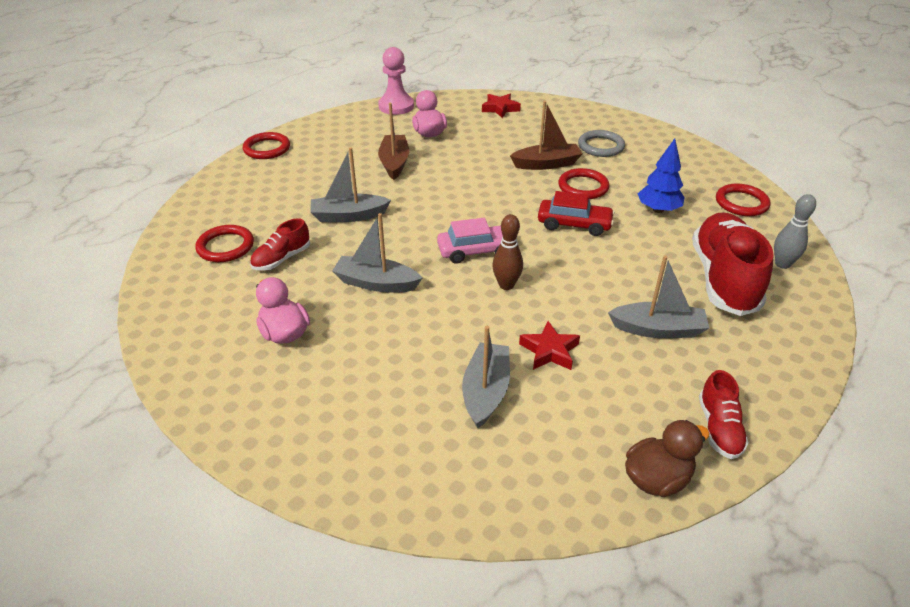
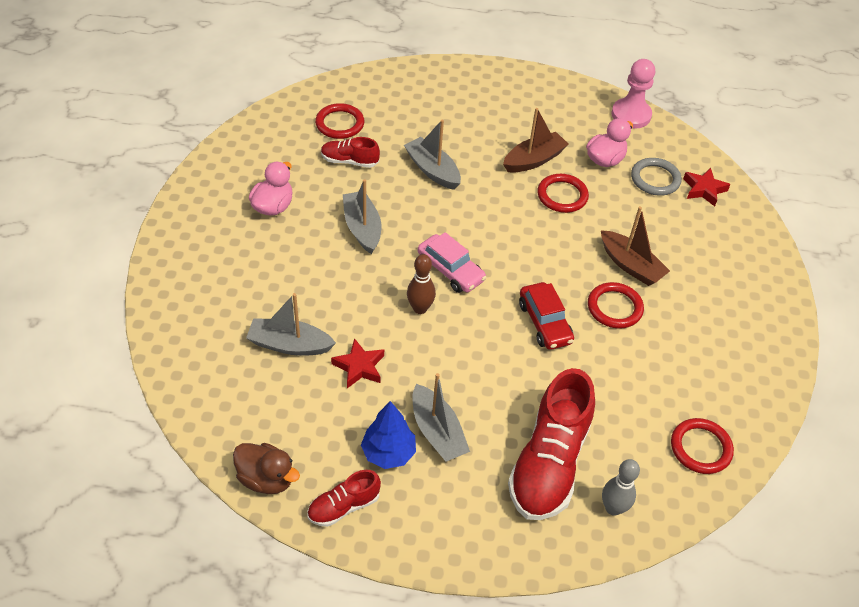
camera: 55 degrees right, 10 degrees up
red ring [243,132,290,159] -> red ring moved to [537,174,589,213]
grey boat [462,326,510,428] -> grey boat turned 150 degrees counterclockwise [246,293,336,356]
grey ring [578,130,625,157] -> grey ring moved to [631,158,682,196]
blue tree [638,139,685,213] -> blue tree moved to [361,401,416,469]
red shoe [692,212,774,316] -> red shoe turned 135 degrees clockwise [508,368,595,520]

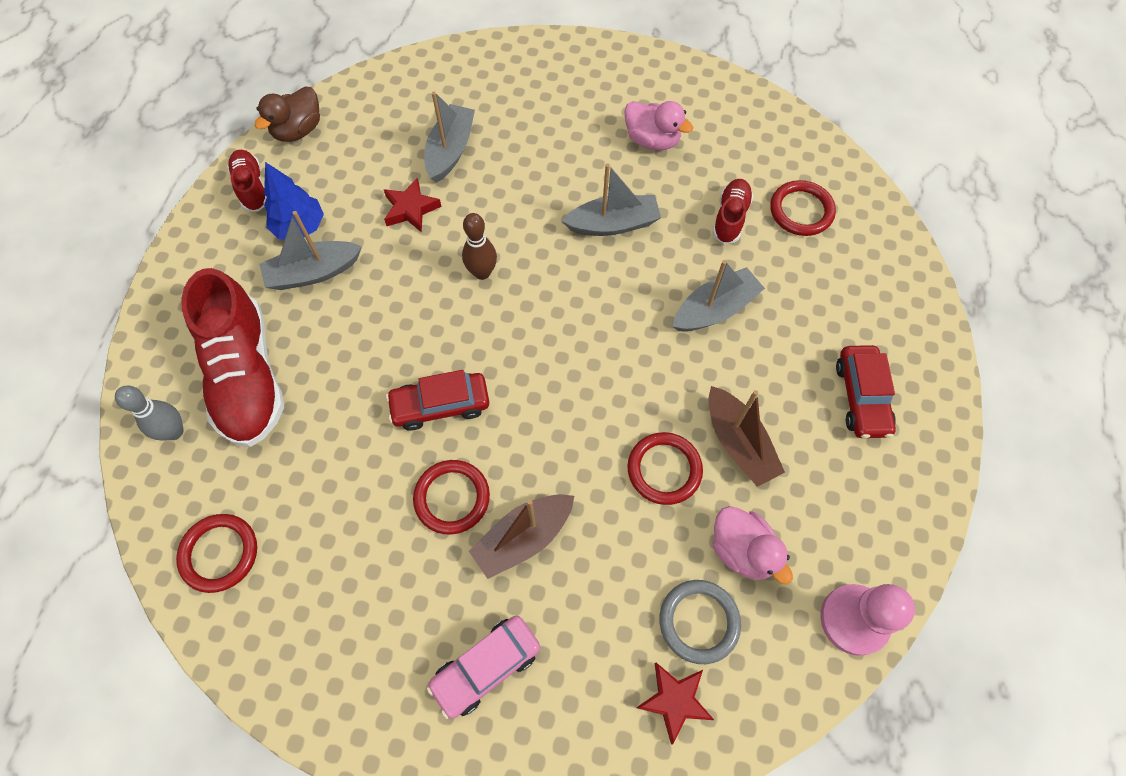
camera: 100 degrees right, 15 degrees up
pink car [418,232,487,293] -> pink car moved to [426,616,540,719]
red shoe [508,368,595,520] -> red shoe turned 135 degrees counterclockwise [181,268,284,447]
none -> red car [836,345,896,438]

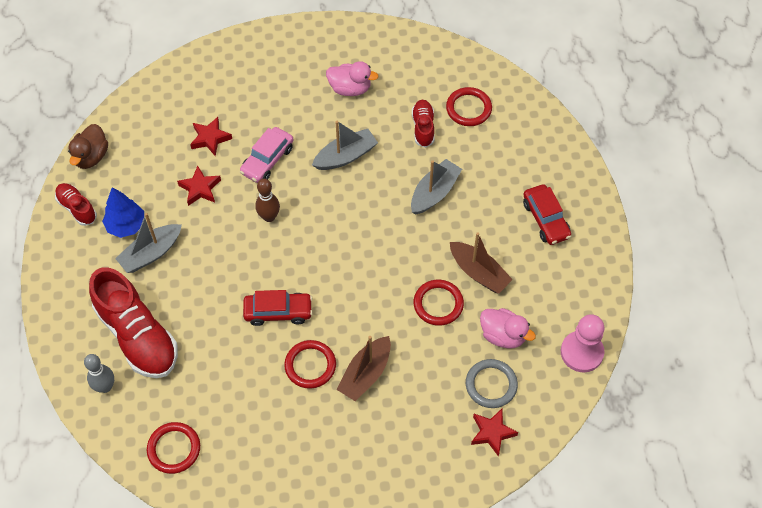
camera: 20 degrees left, 5 degrees down
red car [386,370,489,431] -> red car turned 150 degrees counterclockwise [243,290,313,326]
grey boat [424,92,475,183] -> red star [190,117,232,156]
pink car [426,616,540,719] -> pink car moved to [240,127,293,183]

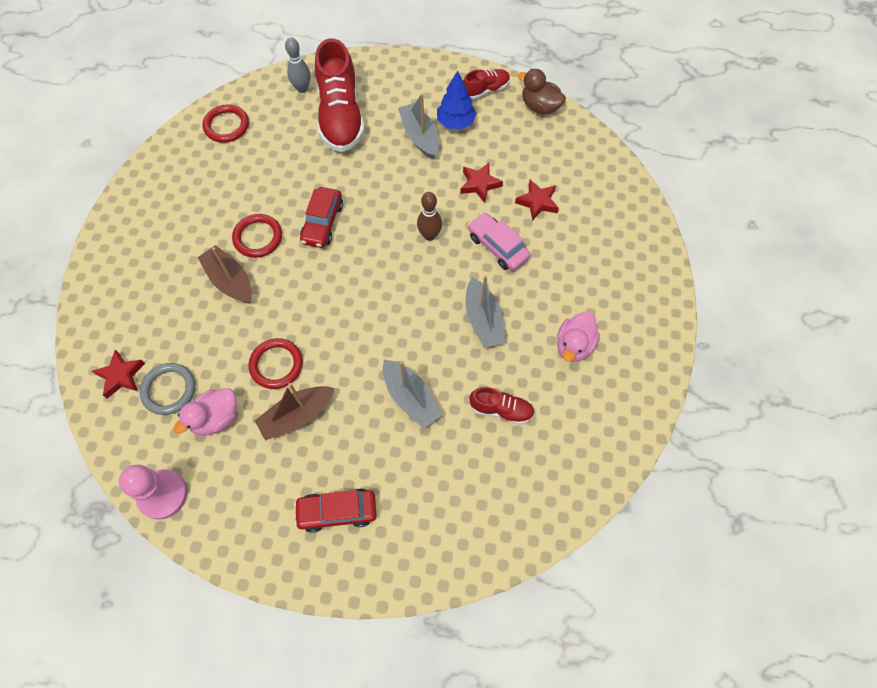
camera: 105 degrees right, 5 degrees up
red shoe [89,267,178,378] -> red shoe turned 75 degrees counterclockwise [315,38,365,152]
red ring [446,87,492,126] -> none

